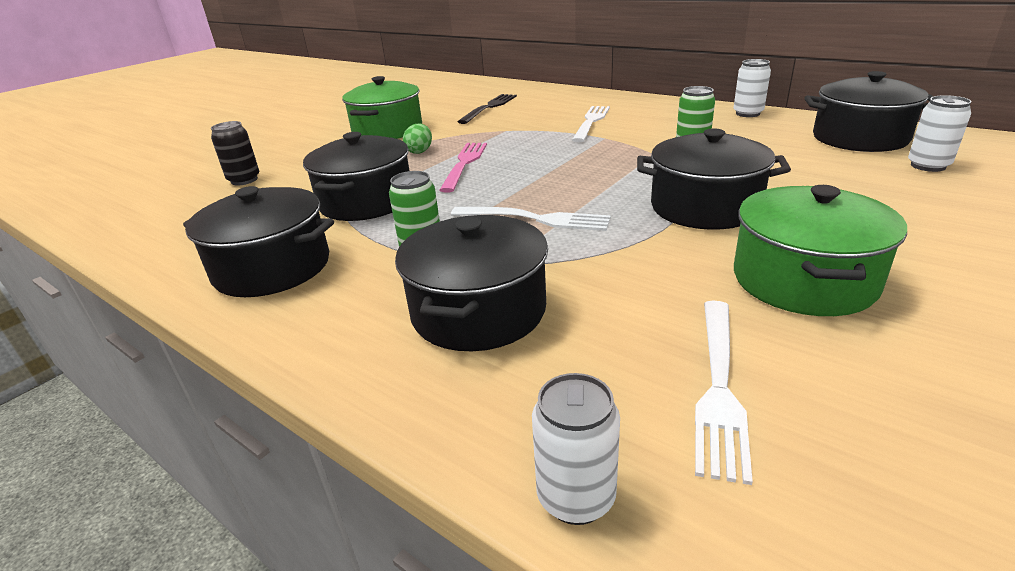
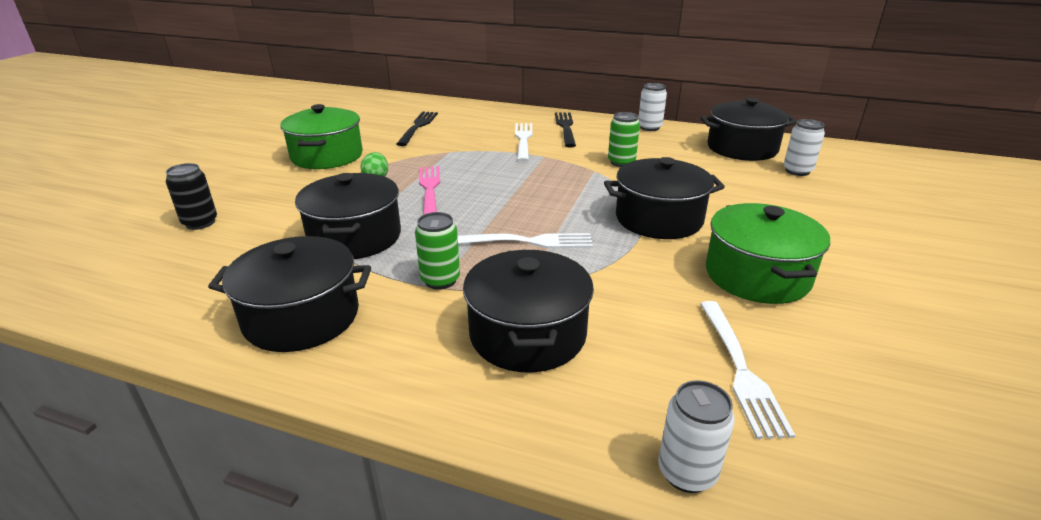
camera: 20 degrees left, 0 degrees up
none -> black fork [555,112,576,147]

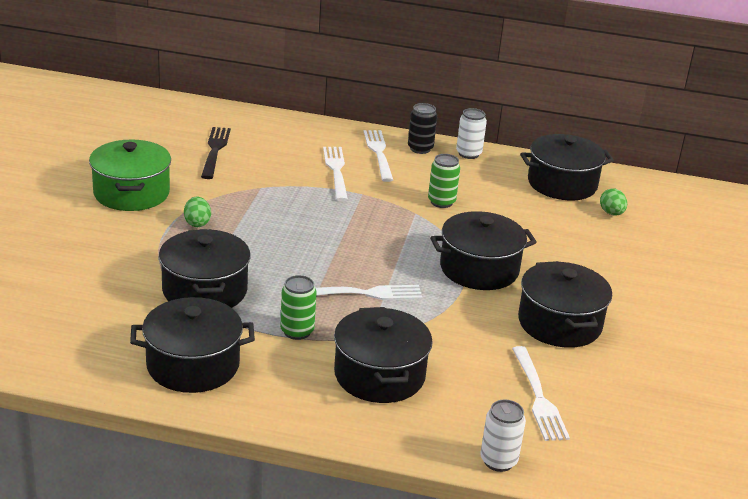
camera: 10 degrees left, 0 degrees up
black can [166,163,217,230] -> black can moved to [408,103,437,154]
pink fork [419,166,440,215] -> none
black fork [555,112,576,147] -> white fork [364,130,393,182]
green pot [706,203,830,304] -> black pot [518,261,612,348]
white can [784,119,825,176] -> green egg [600,188,627,216]

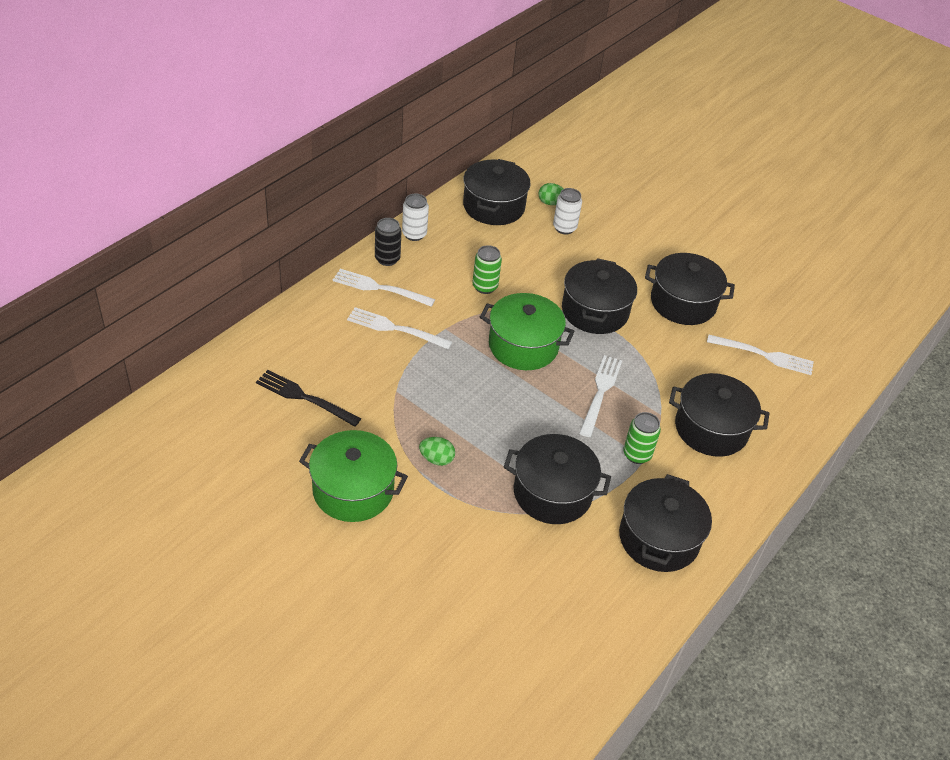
camera: 65 degrees left, 15 degrees up
white can [480,399,526,472] -> white can moved to [553,188,582,235]
none -> green pot [480,293,575,370]

